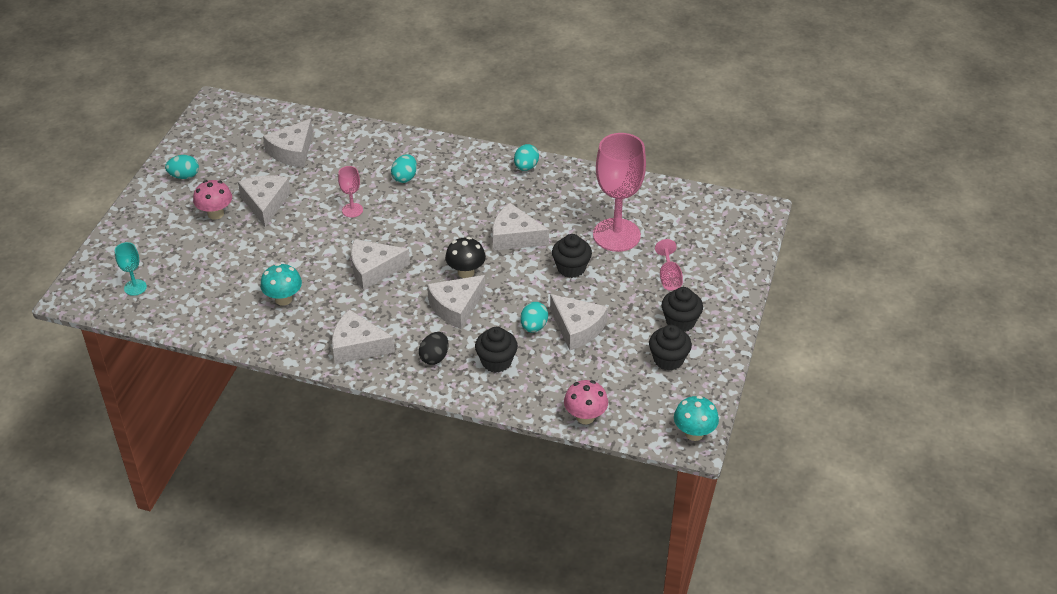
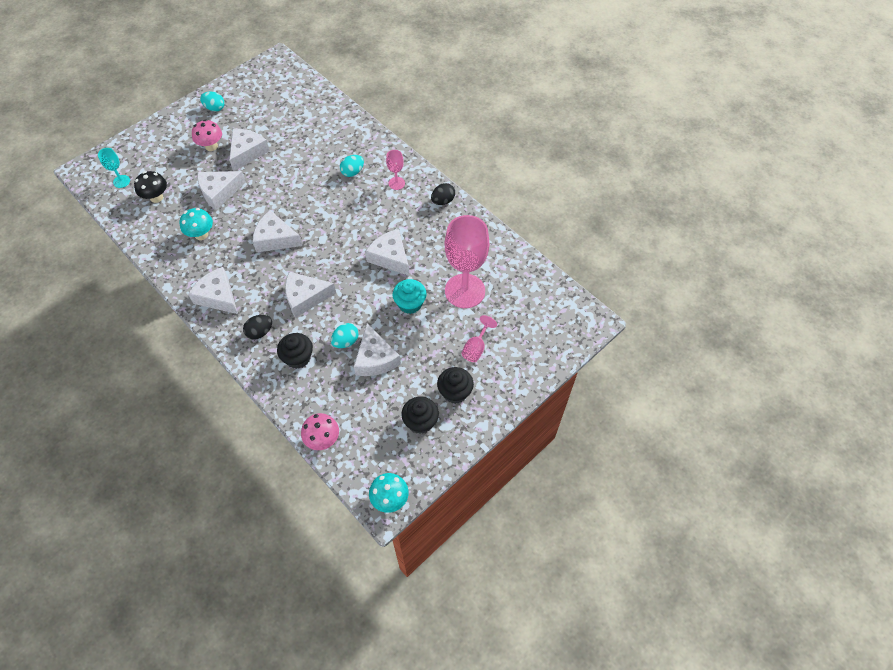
camera: 30 degrees right, 15 degrees up
white cheese [263,119,313,167] -> white cheese moved to [197,171,246,210]
pink goblet [338,166,363,218] -> pink goblet moved to [386,150,405,190]
black mushroom [445,237,486,278] -> black mushroom moved to [134,171,167,203]
turquoise egg [514,144,539,171] -> black egg [431,183,455,205]
black cupcake [552,234,592,278] -> turquoise cupcake [392,279,427,314]

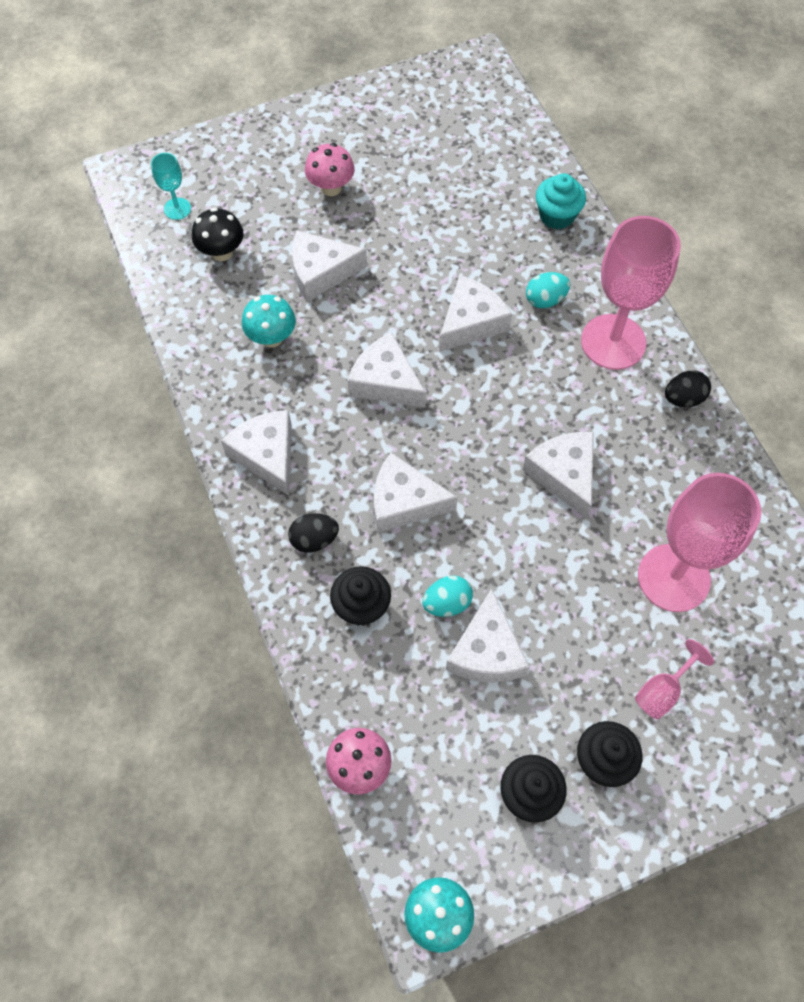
camera: 20 degrees right, 5 degrees up
turquoise egg [200,92,225,112] -> none
white cheese [229,129,270,171] -> white cheese moved to [439,275,512,352]
pink goblet [386,150,405,190] -> pink goblet [581,216,681,370], size x2.23
turquoise cupcake [392,279,427,314] -> turquoise cupcake moved to [536,173,586,229]

